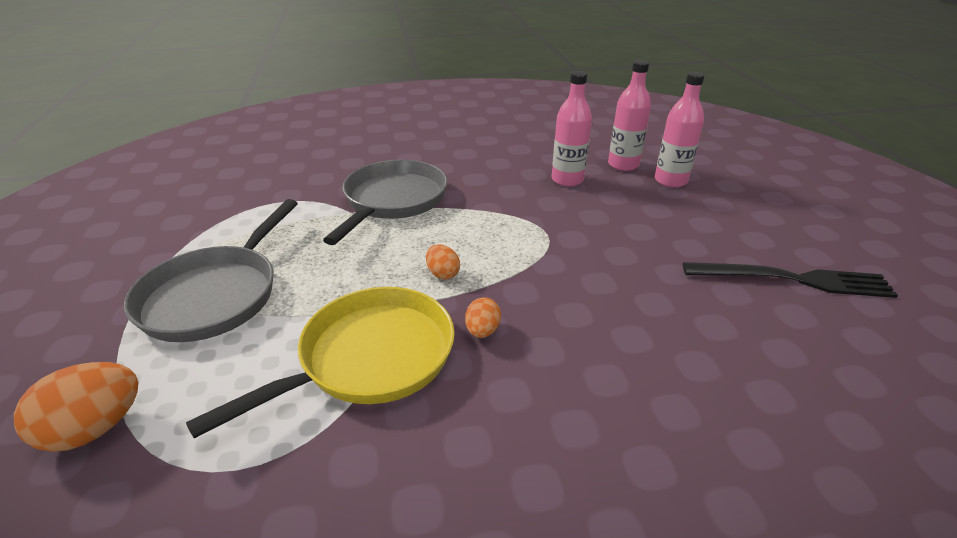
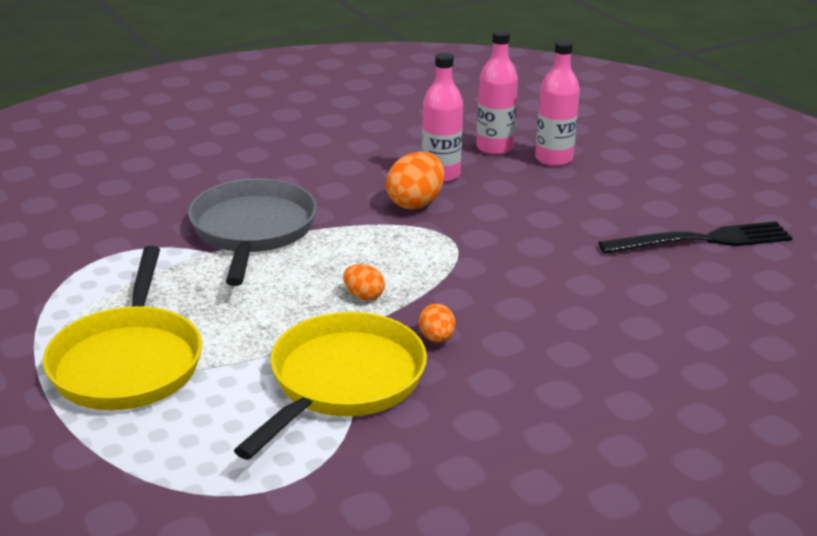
camera: 20 degrees left, 5 degrees down
orange egg [14,362,138,452] -> orange egg moved to [386,152,444,209]
grey pan [124,199,298,342] -> yellow pan [43,246,202,410]

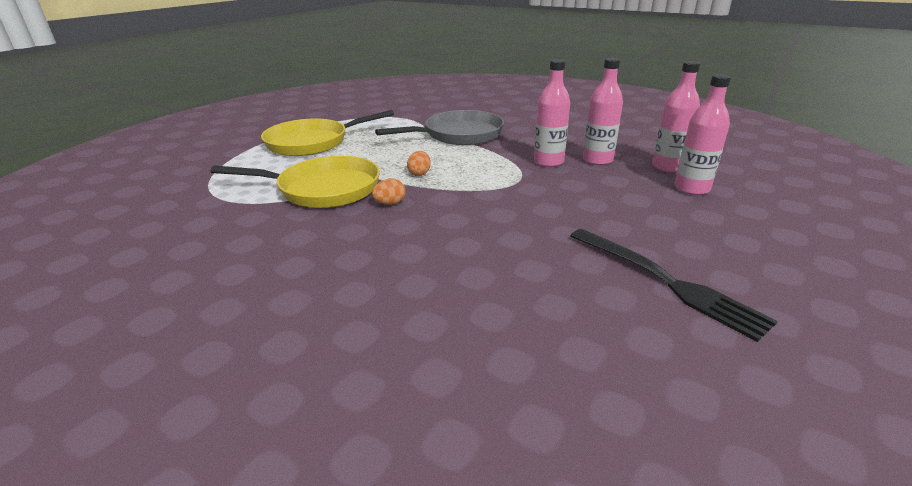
camera: 65 degrees right, 0 degrees up
orange egg [386,152,444,209] -> pink bottle [534,59,570,167]

